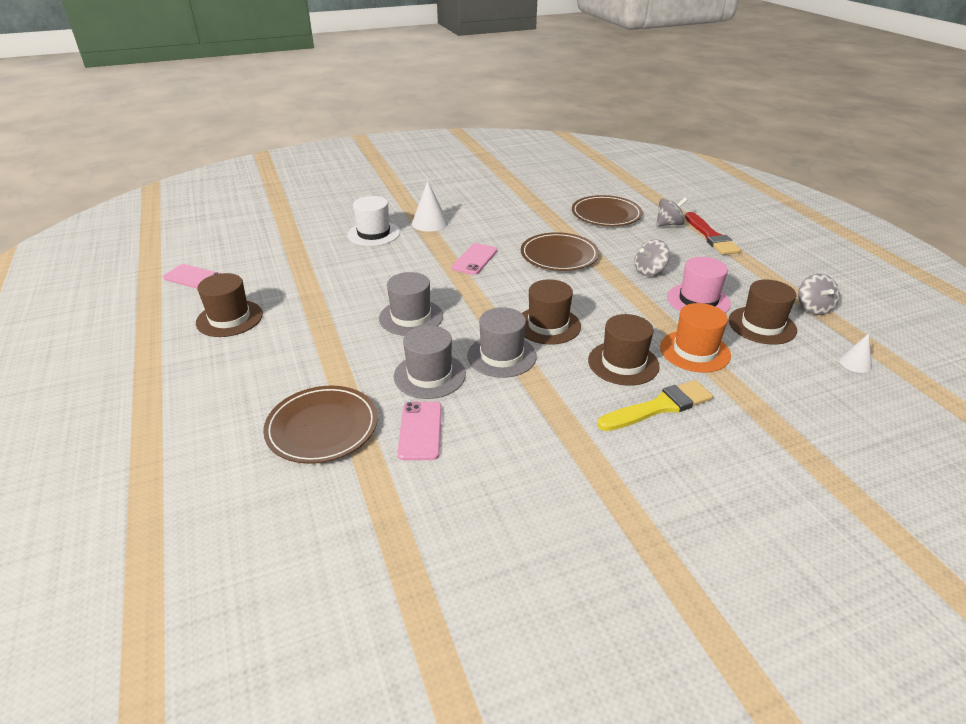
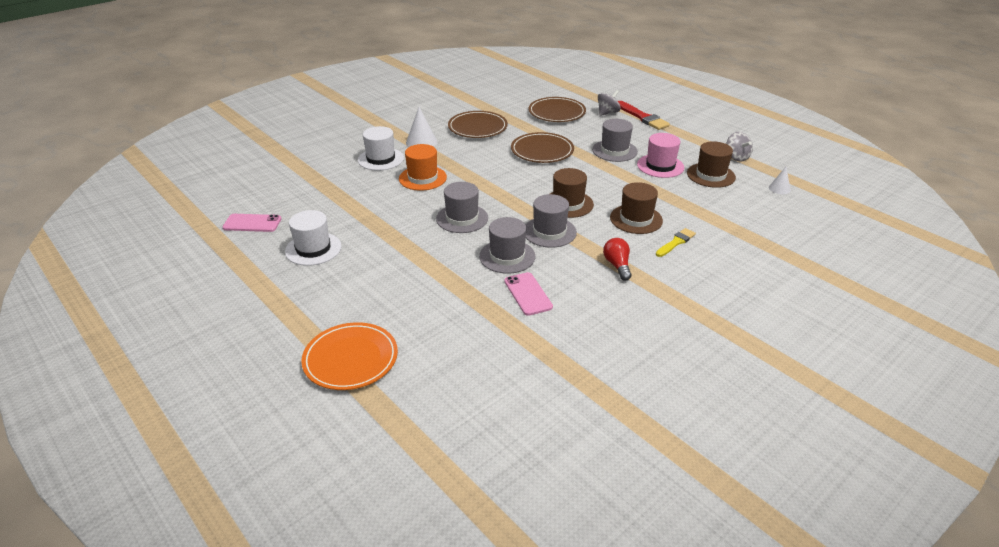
camera: 20 degrees left, 0 degrees up
brown hat [196,273,263,337] -> white hat [285,210,342,266]
brown plate [263,386,378,464] -> brown plate moved to [448,111,508,138]
pink phone [452,243,498,275] -> none
yellow brush [597,380,713,431] -> yellow brush [656,228,696,257], size x0.63
grey spinning top [634,239,670,276] -> grey hat [592,119,638,162]
orange hat [660,303,731,373] -> orange hat moved to [399,144,447,191]
none -> orange plate [301,322,398,390]
none -> red light bulb [603,238,631,280]

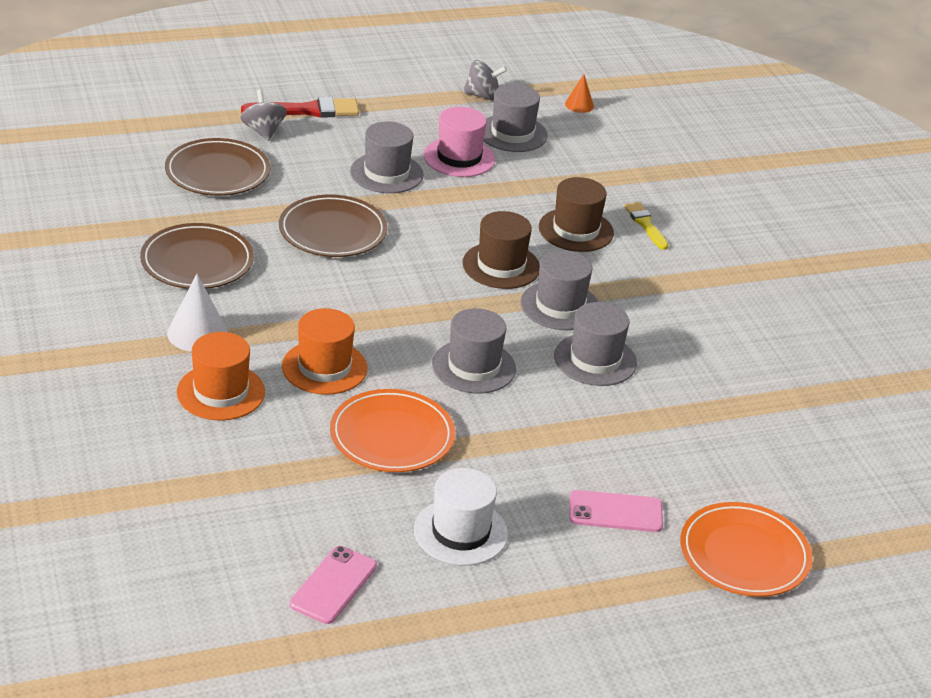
camera: 70 degrees left, 0 degrees up
white hat [358,126,404,171] -> orange hat [177,332,265,421]
pink phone [504,272,553,316] -> pink phone moved to [570,490,663,532]
red light bulb [603,238,631,280] -> none
brown hat [687,141,736,188] -> grey hat [484,84,548,152]
white cone [769,167,791,194] -> orange cone [565,74,594,113]
none -> orange plate [330,389,455,472]

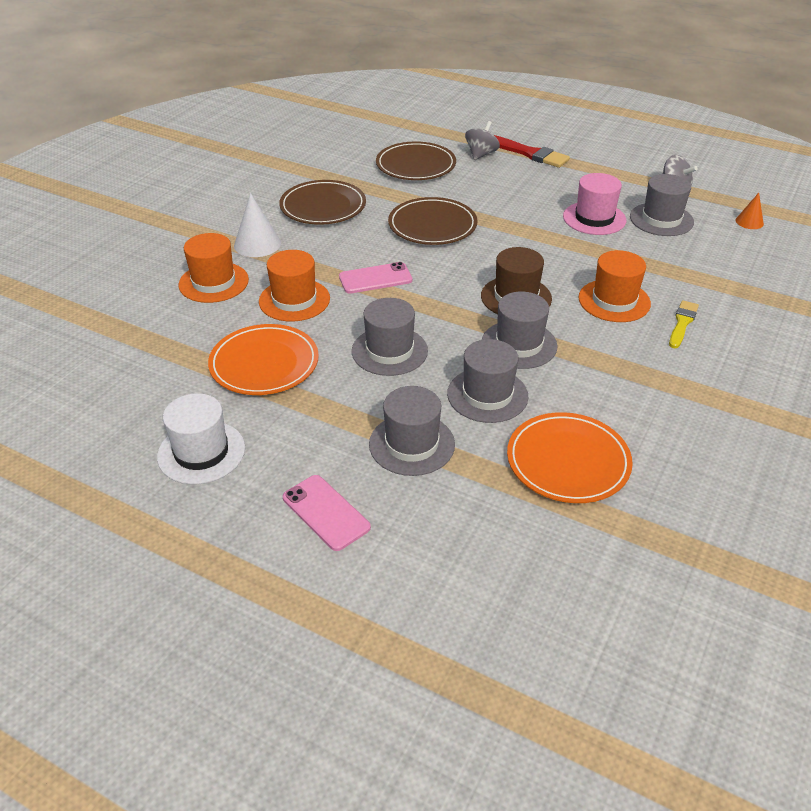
camera: 50 degrees right, 5 degrees up
pink phone [290,546,377,624] -> pink phone moved to [339,262,412,294]
grey hat [350,122,424,193] -> grey hat moved to [369,386,455,476]
brown hat [539,177,614,252] -> orange hat [578,250,651,322]
orange plate [680,502,812,597] -> orange plate moved to [507,412,633,503]

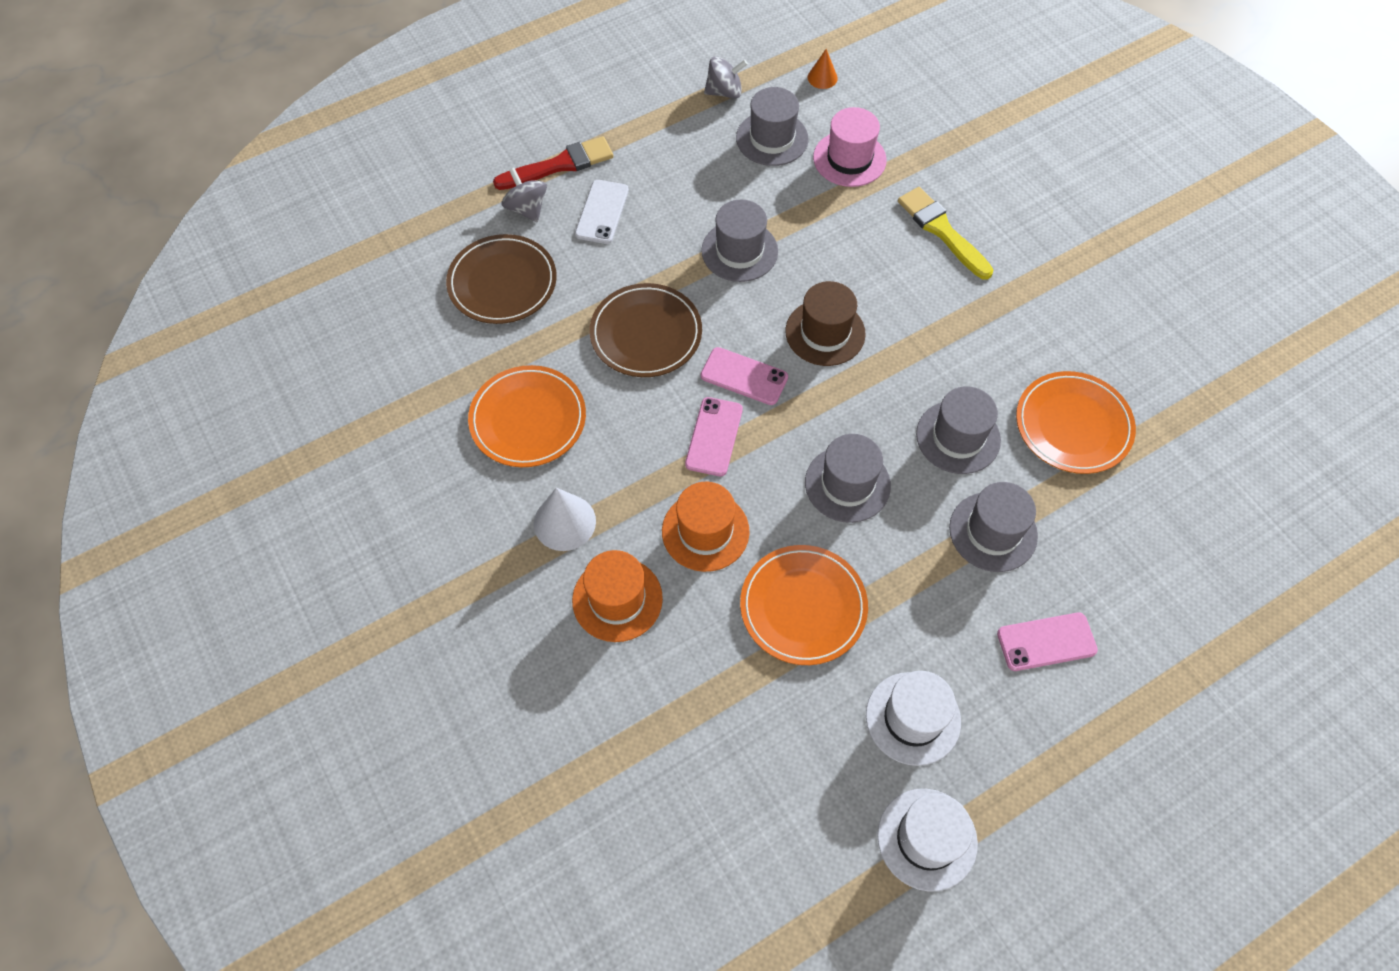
camera: 60 degrees left, 20 degrees up
brown plate [279,180,366,225] -> orange plate [468,365,586,467]
grey hat [482,292,558,369] -> grey hat moved to [701,199,778,282]
pink hat [563,173,626,235] -> pink hat moved to [813,107,887,187]
orange hat [578,250,651,322] -> none
yellow brush [669,300,699,348] -> yellow brush [898,187,993,280], size x1.58
none -> white phone [575,180,629,244]
none -> pink phone [701,347,788,405]
none -> white hat [877,789,978,892]

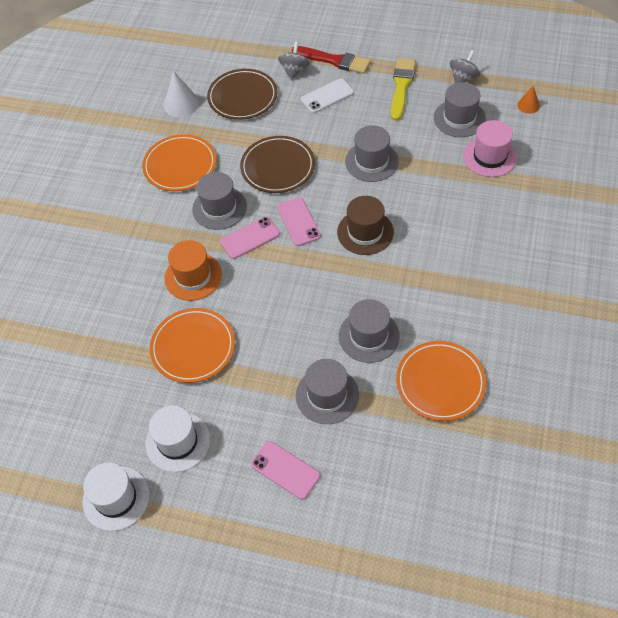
camera: 50 degrees right, 5 degrees down
white cone [534,488,596,551] -> white cone moved to [164,71,199,117]
orange hat [572,550,663,642] -> none
grey spinning top [704,56,748,99] -> grey spinning top turned 90 degrees counterclockwise [450,50,480,83]
grey hat [805,434,891,523] -> grey hat moved to [192,172,247,230]
yellow brush [898,187,993,280] -> yellow brush moved to [391,58,416,121]

